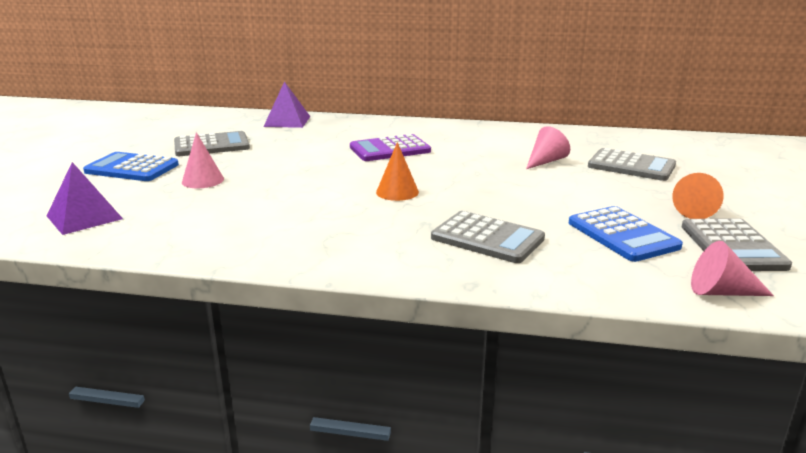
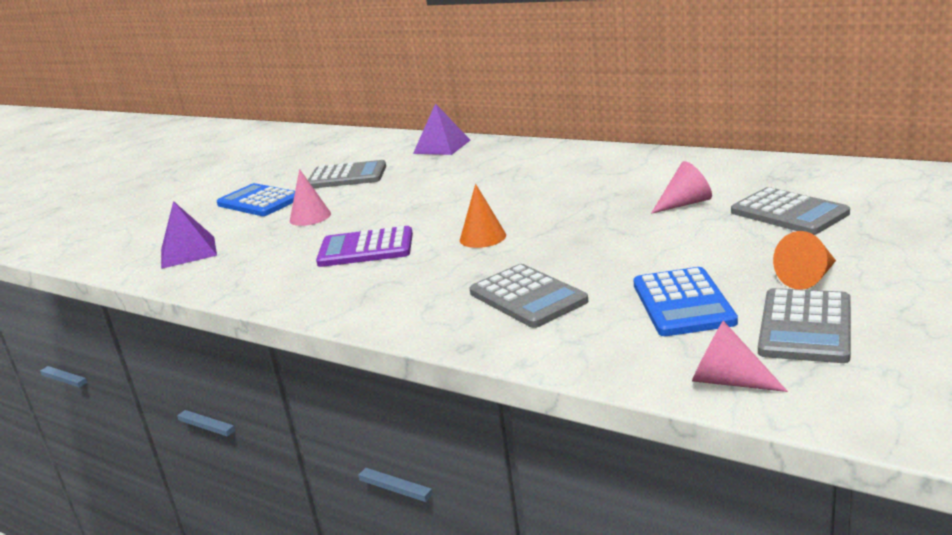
camera: 25 degrees right, 0 degrees up
purple calculator [350,134,431,161] -> purple calculator moved to [316,226,413,267]

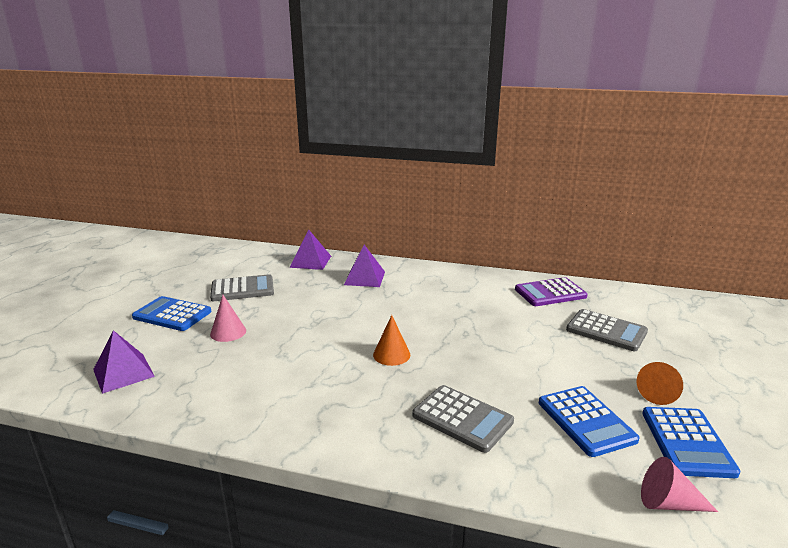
camera: 20 degrees left, 0 degrees up
purple calculator [316,226,413,267] -> purple calculator moved to [515,277,588,306]
pink cone [651,161,712,214] -> none
grey calculator [758,288,851,363] -> blue calculator [642,407,740,478]
none -> purple pyramid [344,245,385,287]

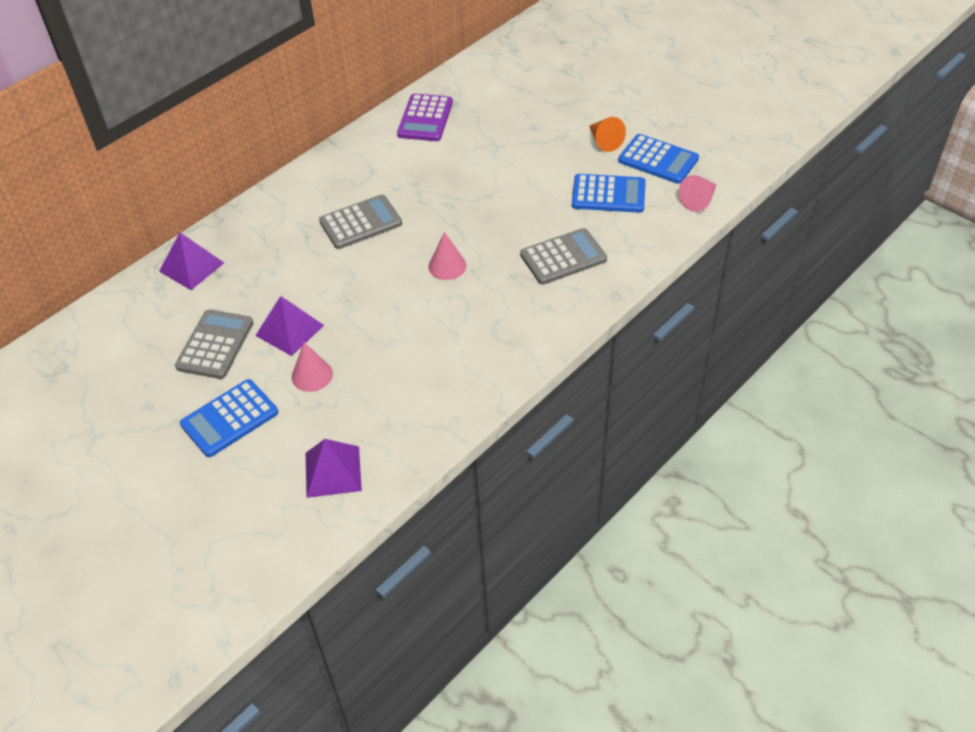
camera: 60 degrees left, 25 degrees up
purple pyramid [344,245,385,287] -> purple pyramid moved to [255,296,324,356]
orange cone [373,315,410,366] -> pink cone [428,232,466,280]
grey calculator [566,309,648,351] -> grey calculator moved to [319,195,402,249]

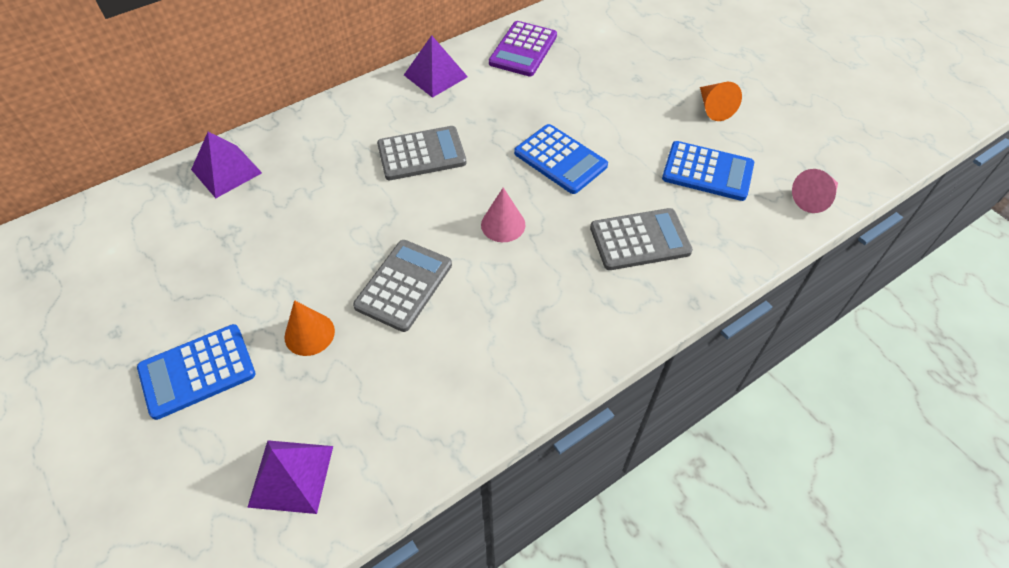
camera: 10 degrees right, 5 degrees up
grey calculator [175,310,253,379] -> grey calculator moved to [353,240,452,332]
purple pyramid [255,296,324,356] -> purple pyramid moved to [404,35,468,98]
pink cone [292,343,333,392] -> orange cone [285,300,335,356]
blue calculator [618,134,699,184] -> blue calculator moved to [514,124,608,194]

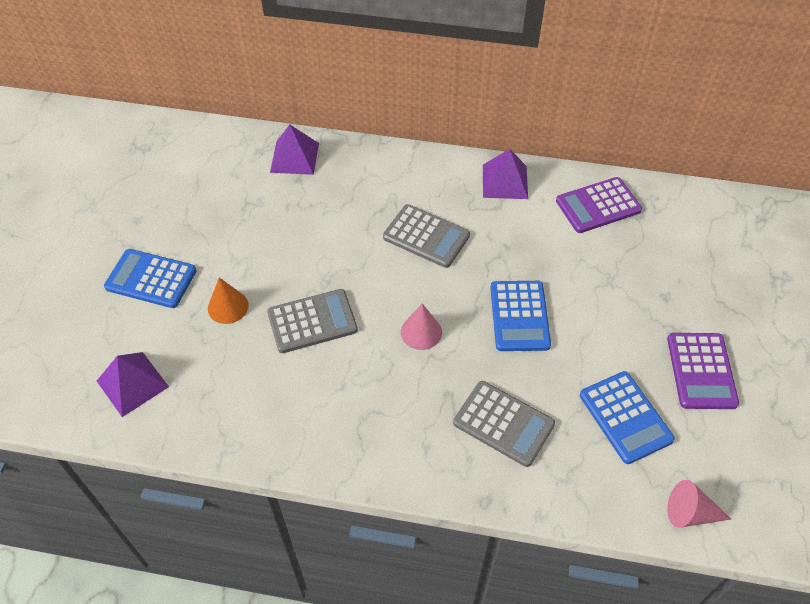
camera: 45 degrees right, 0 degrees up
orange cone [700,82,742,121] -> purple calculator [667,333,739,409]

